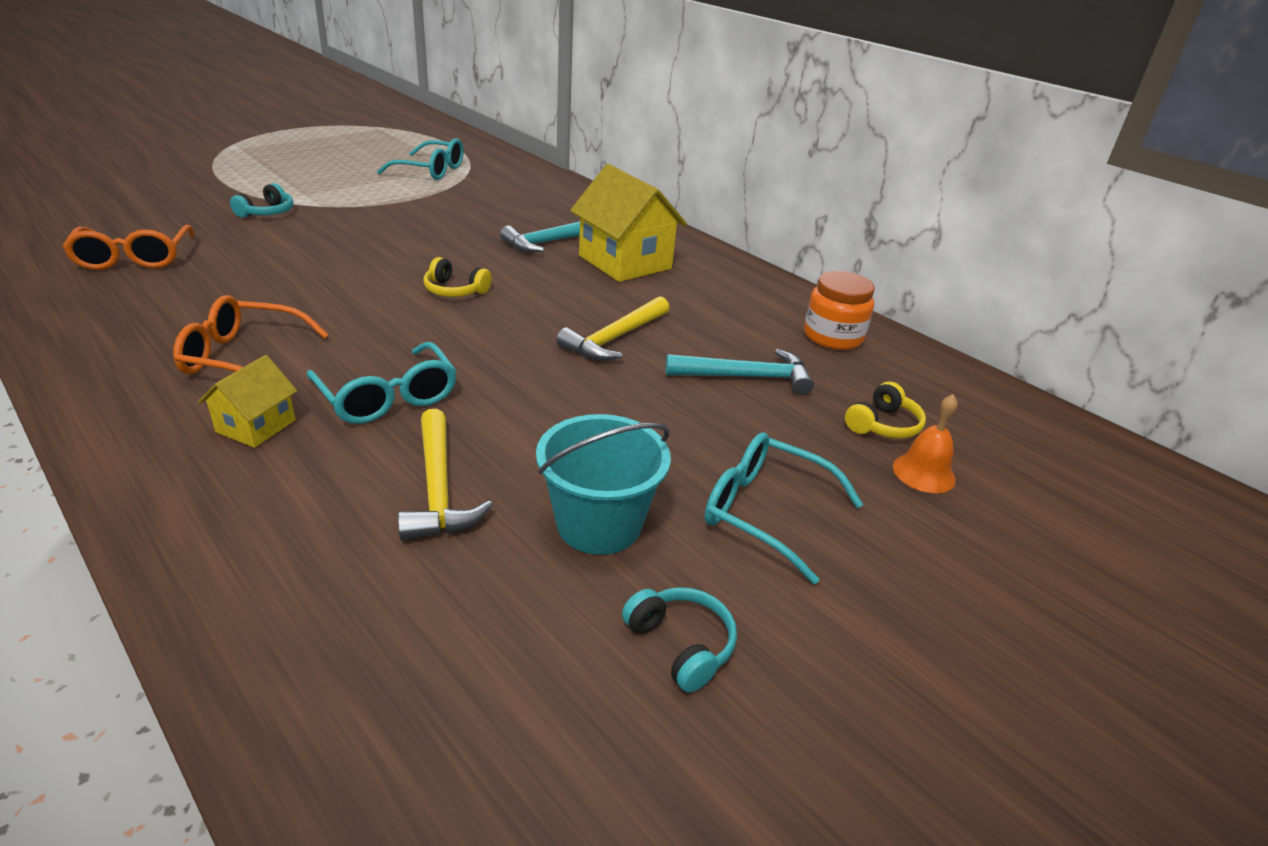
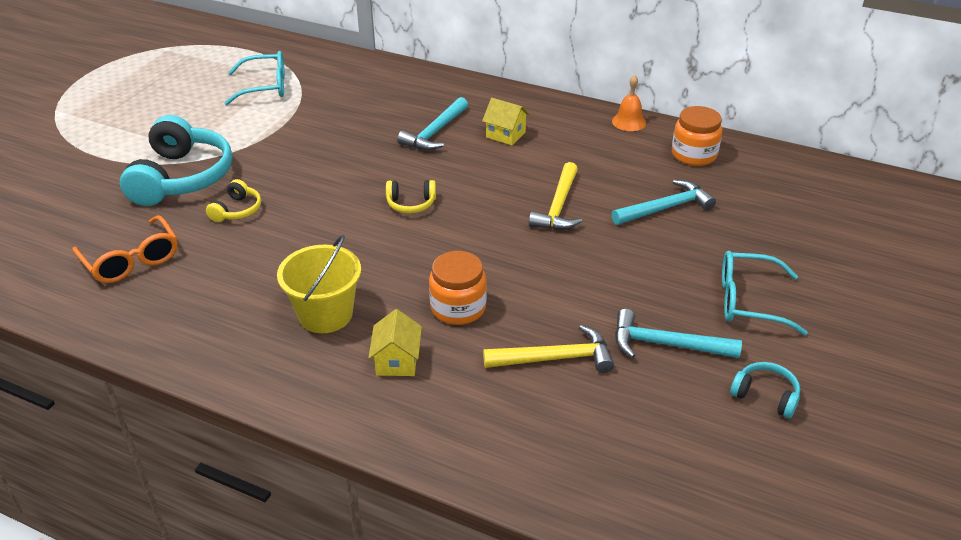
camera: 20 degrees left, 5 degrees up
orange glasses [173,295,329,375] -> yellow bucket [277,235,361,333]
turquoise headphones [230,183,294,218] -> turquoise headphones [120,115,232,206], size x2.18
turquoise glasses [307,342,457,424] -> orange jar [429,251,487,325]
yellow hammer [398,409,493,541] -> yellow hammer turned 60 degrees counterclockwise [483,325,614,373]
turquoise bucket [536,414,671,555] -> turquoise hammer [615,309,742,358]
yellow house [570,164,687,282] -> yellow house [482,98,530,145], size x0.52
yellow headphones [845,382,926,439] -> yellow headphones moved to [206,179,261,222]
orange bell [893,394,958,493] -> orange bell moved to [612,75,646,131]

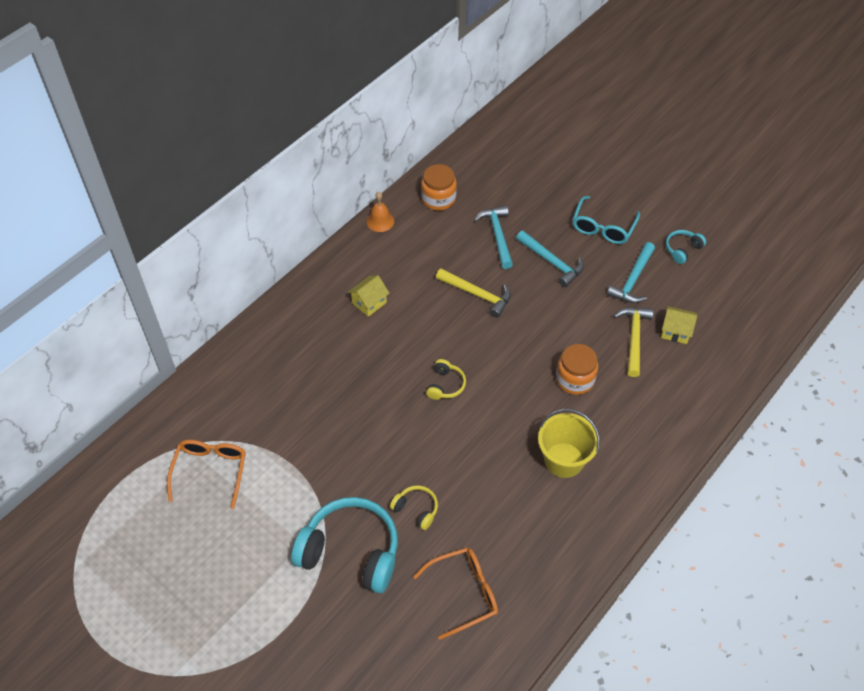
camera: 75 degrees left, 15 degrees up
turquoise glasses [224,51,285,105] -> orange glasses [167,440,246,509]
yellow house [368,309,422,376] -> yellow house moved to [661,306,697,344]
turquoise hammer [397,97,468,150] -> turquoise hammer moved to [516,230,584,287]

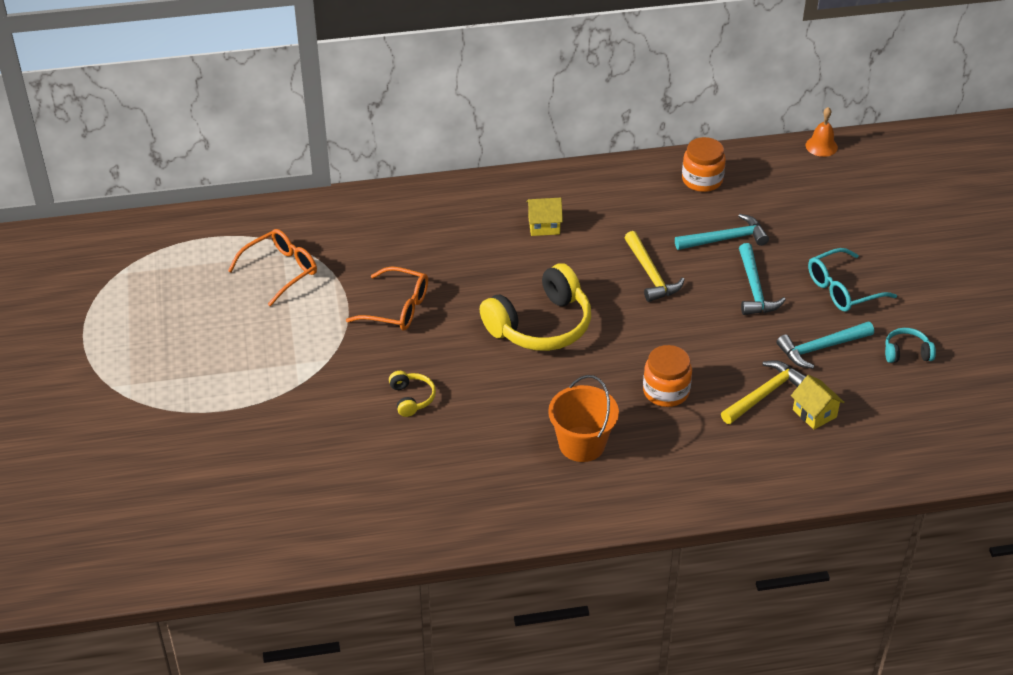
camera: 40 degrees right, 10 degrees down
turquoise headphones [291,497,398,593] -> none
orange bell [367,192,394,232] -> orange bell moved to [806,107,838,157]
orange glasses [413,547,498,640] -> orange glasses moved to [346,267,428,331]
yellow headphones [426,359,466,400] -> yellow headphones [480,263,591,351], size x2.18
turquoise hammer [474,205,513,269] -> turquoise hammer turned 45 degrees clockwise [675,214,769,250]
yellow bucket [538,409,600,478] -> orange bucket [548,375,619,462]

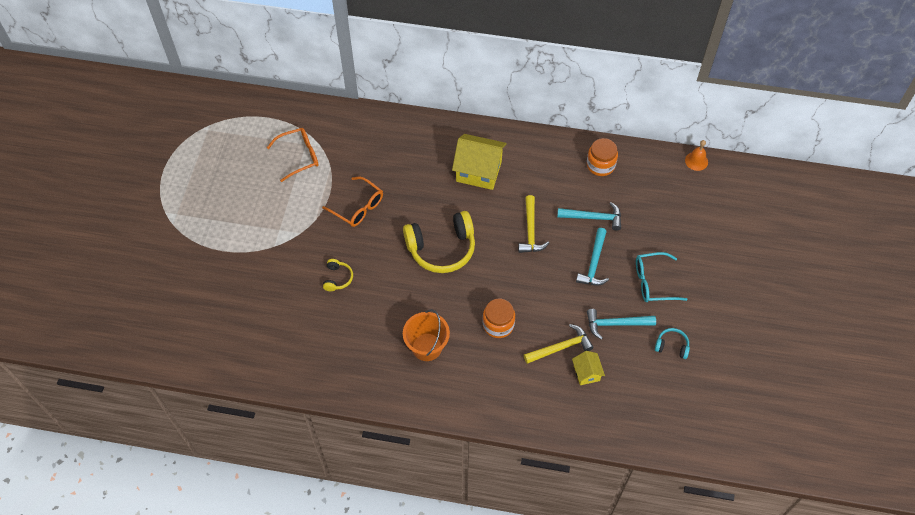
camera: 20 degrees right, 15 degrees up
yellow house [526,198,563,236] -> yellow house [452,134,506,190], size x1.92

